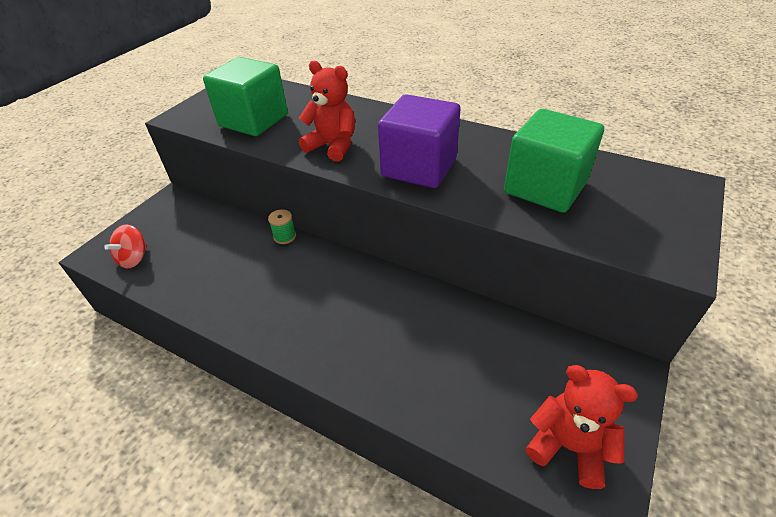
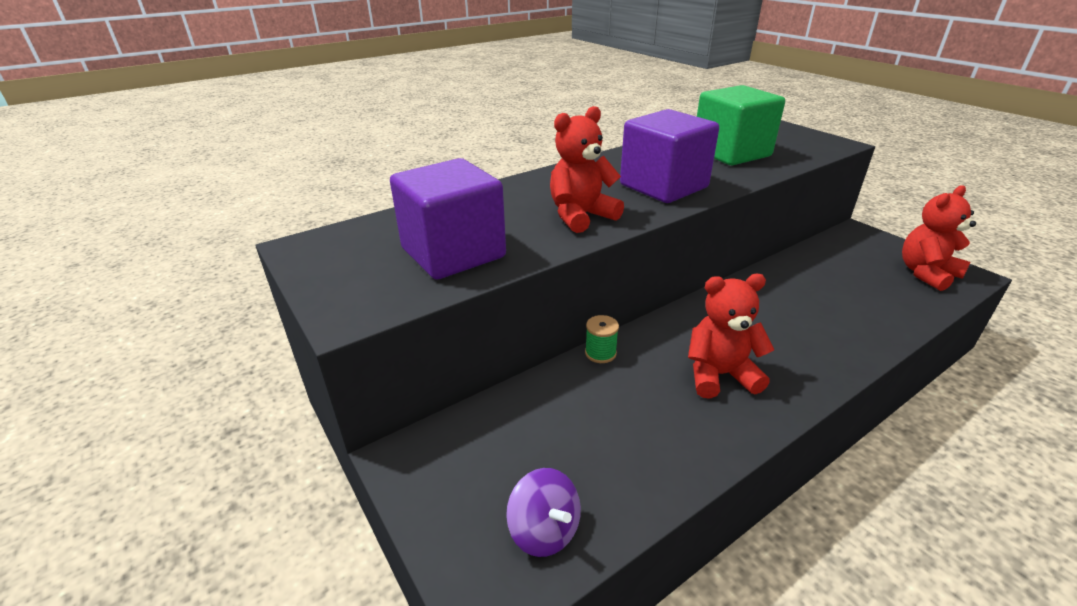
camera: 65 degrees left, 10 degrees down
red spinning top [104,224,147,268] -> purple spinning top [506,468,581,557]
green cube [203,57,288,136] -> purple cube [390,158,506,279]
none -> red teddy bear [688,274,774,399]

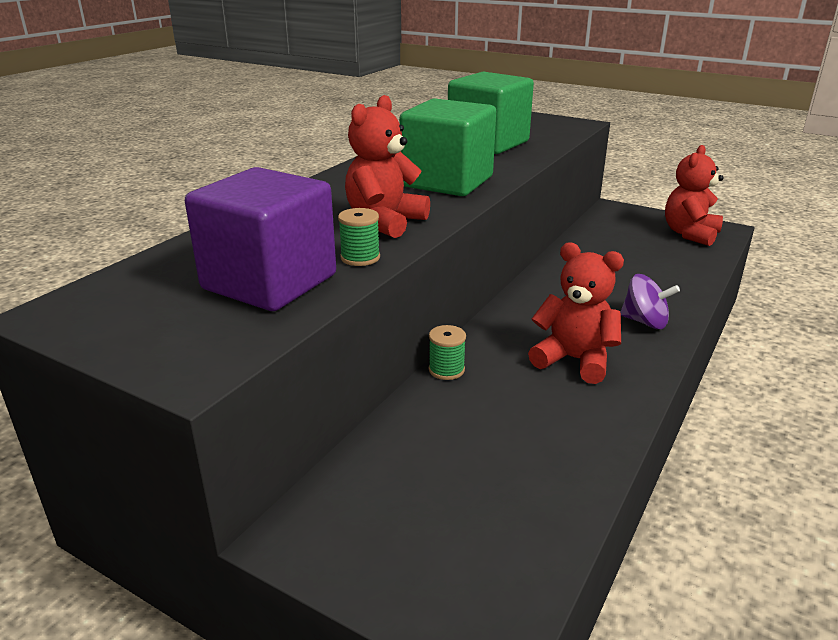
camera: 25 degrees left, 5 degrees down
purple spinning top [506,468,581,557] -> purple spinning top moved to [620,274,680,329]
purple cube [620,109,719,203] -> green cube [399,98,496,196]
red teddy bear [688,274,774,399] -> red teddy bear turned 60 degrees clockwise [528,242,624,384]
none -> green spool [338,208,380,266]

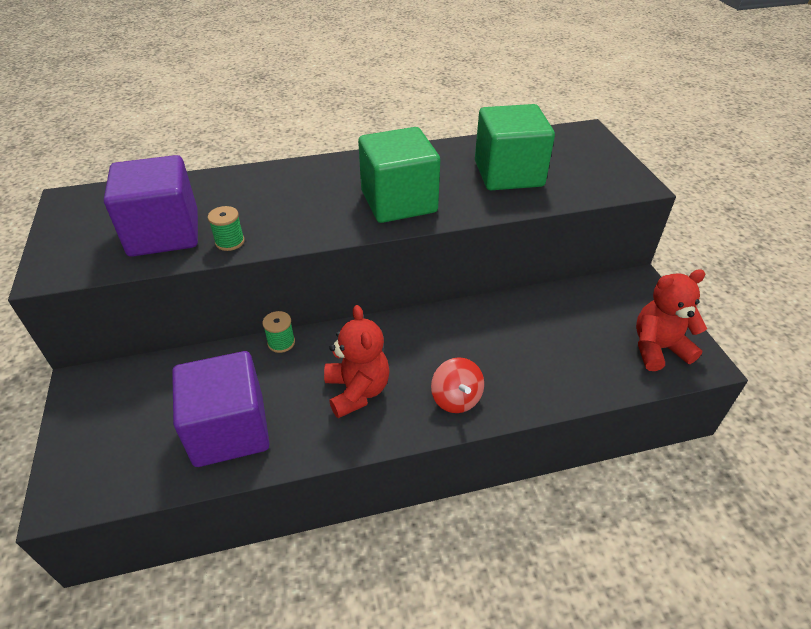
camera: 45 degrees right, 15 degrees up
red teddy bear [345,95,430,238] -> none
purple spinning top [620,274,680,329] -> red spinning top [431,357,484,413]
none -> purple cube [172,351,270,467]

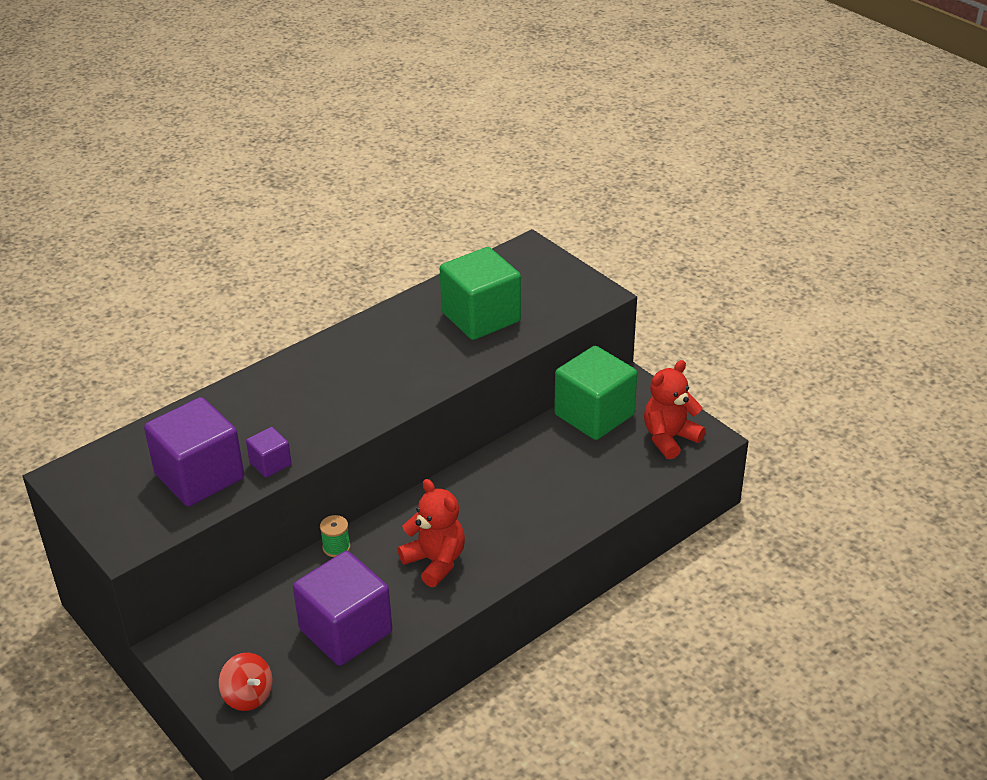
camera: 25 degrees left, 5 degrees down
green spool [208,206,245,251] -> purple cube [246,427,292,477]
green cube [358,127,440,223] -> green cube moved to [554,346,637,440]
red spinning top [431,357,484,413] -> red spinning top moved to [219,653,272,711]

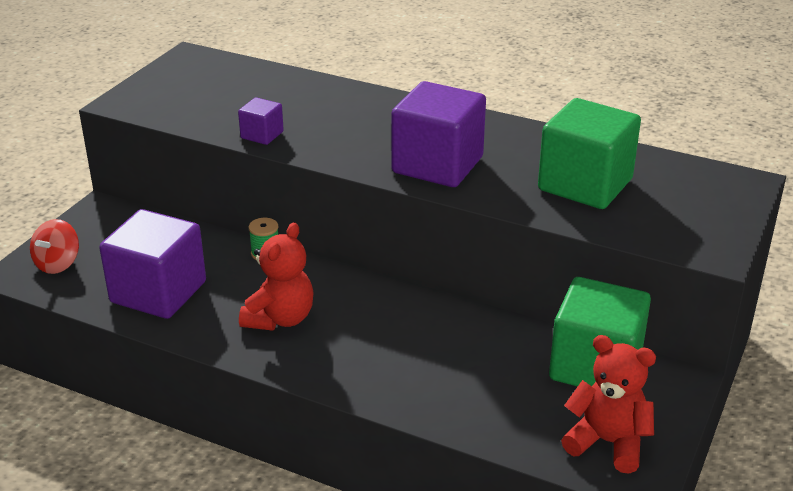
camera: 65 degrees right, 5 degrees down
purple cube [144,397,244,507] -> purple cube moved to [391,81,486,187]

